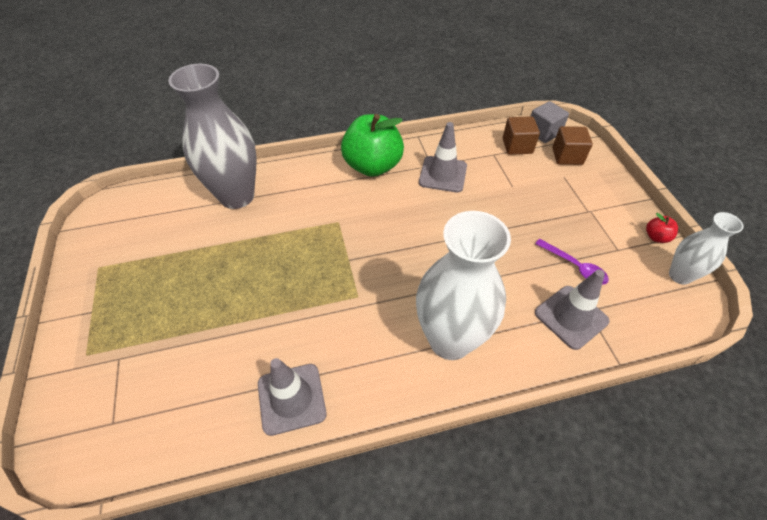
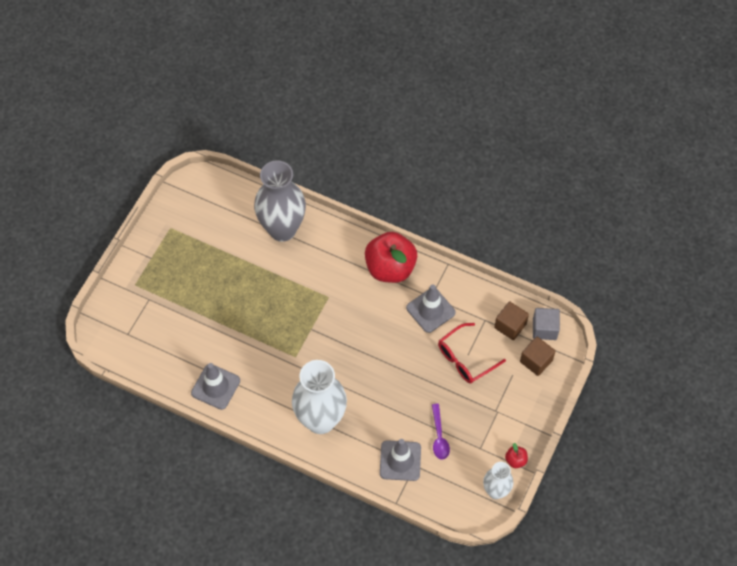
camera: 40 degrees right, 10 degrees up
green apple [341,114,404,177] -> red apple [365,232,417,283]
none -> red glasses [438,323,506,384]

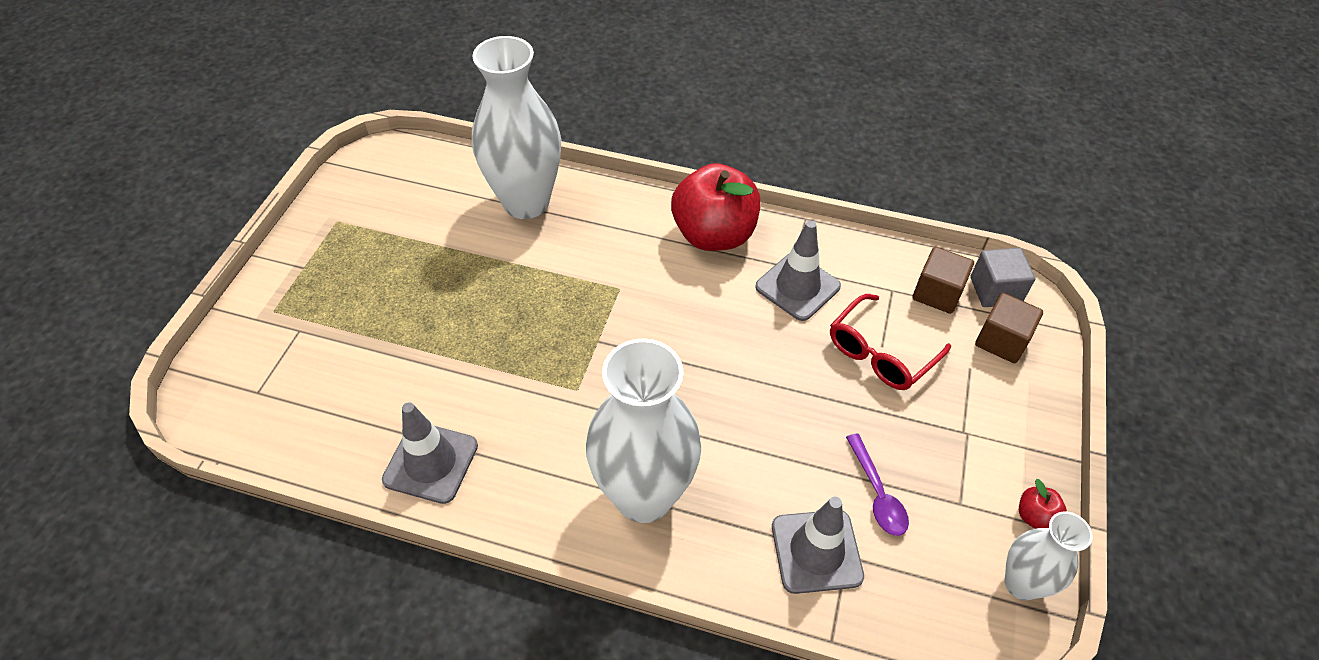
camera: 10 degrees left, 10 degrees down
grey vase [254,160,306,242] -> white vase [472,36,561,219]

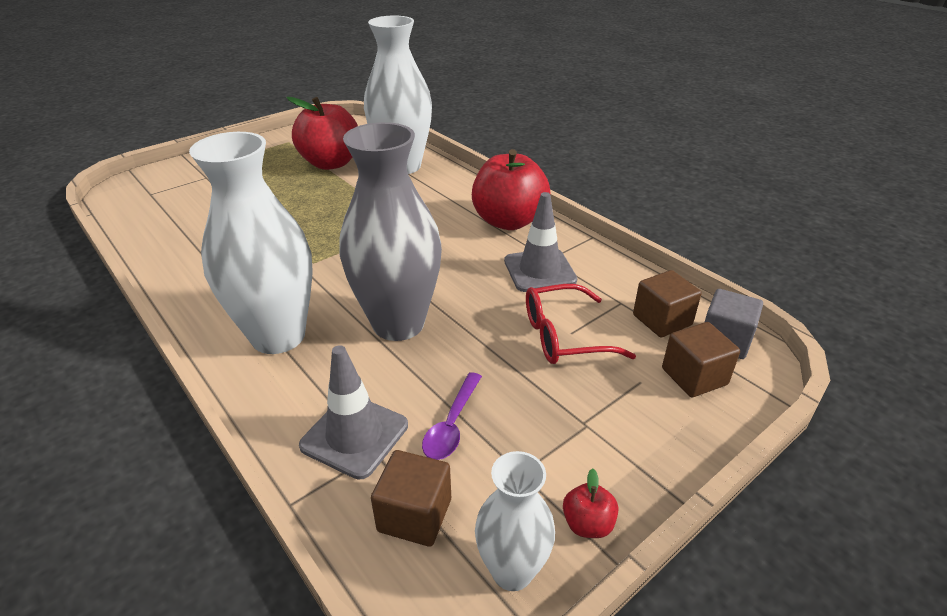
camera: 35 degrees right, 15 degrees down
grey traffic cone [382,402,478,504] -> none
none -> red apple [287,97,358,170]
none -> grey vase [339,122,442,341]
none -> brown cube [371,450,451,547]

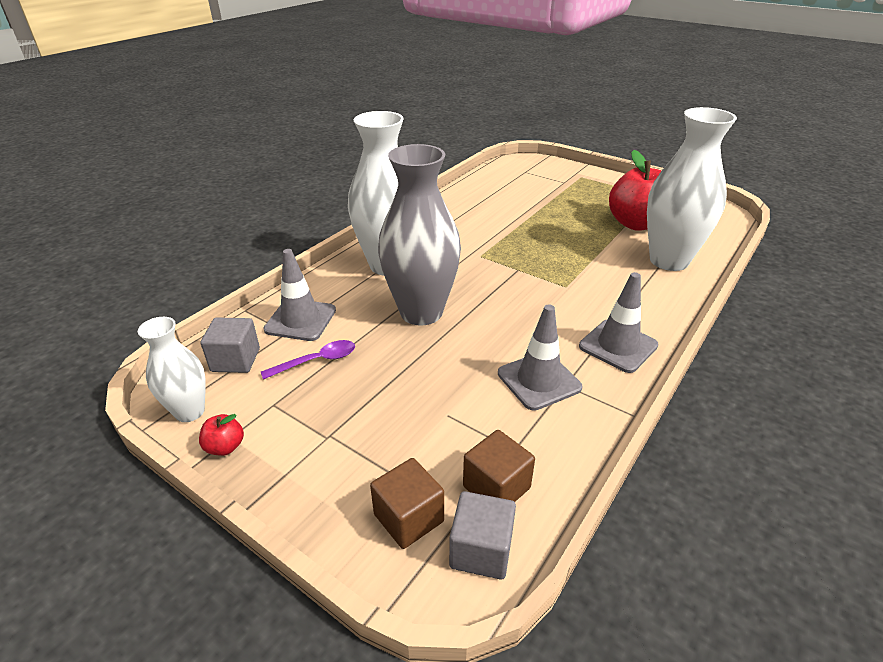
camera: 75 degrees right, 0 degrees up
brown cube [371,450,451,547] -> grey cube [200,317,260,373]
purple spoon [422,372,482,460] -> purple spoon turned 150 degrees clockwise [261,340,355,380]
red apple [472,149,551,230] -> grey traffic cone [579,272,659,373]
red glasses [526,284,636,364] -> none

